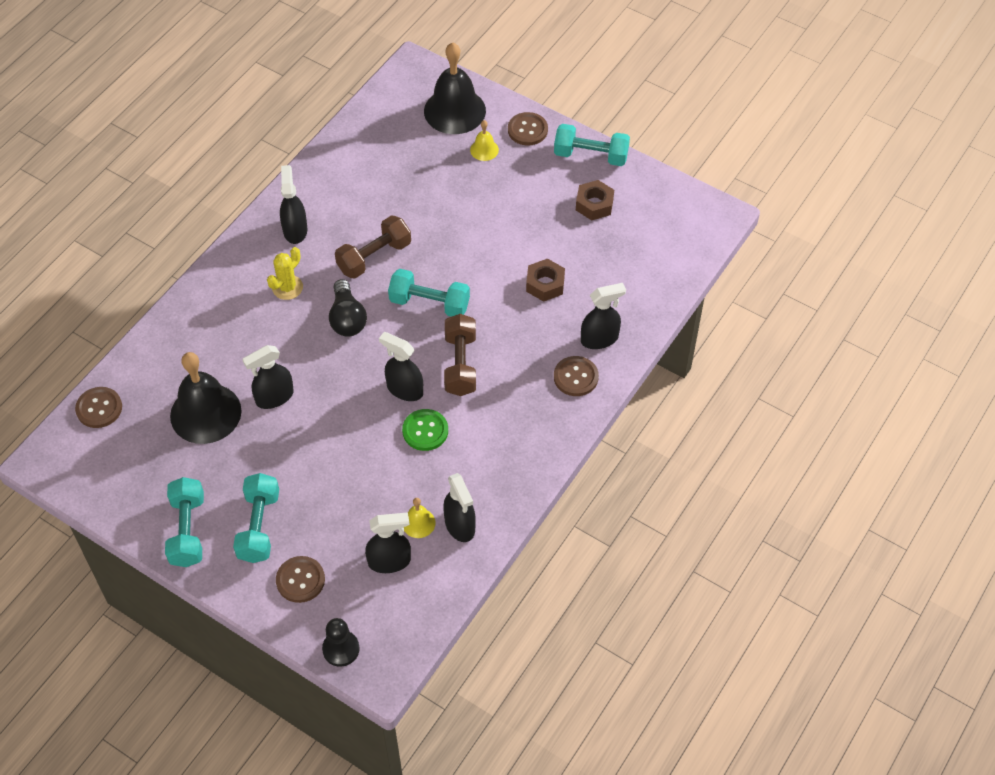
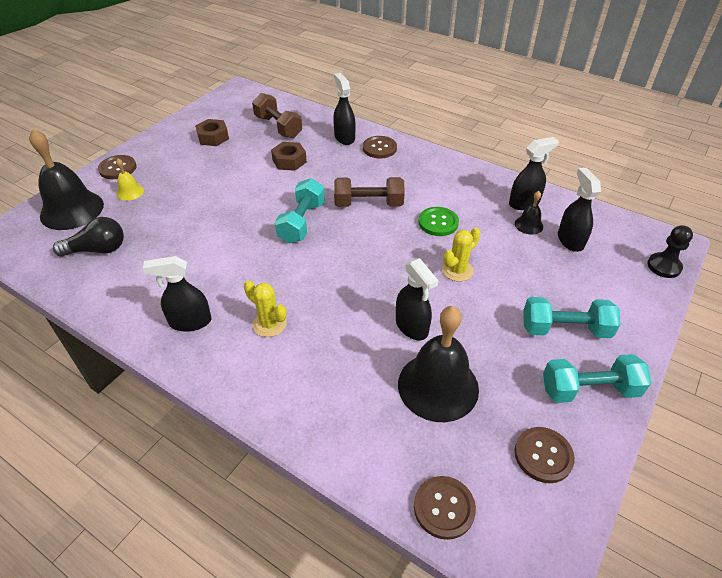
camera: 90 degrees left, 10 degrees down
brown button [276,556,325,603] -> brown button moved to [515,427,575,483]
black light bulb [329,279,367,337] -> black light bulb moved to [53,217,124,257]
brown dumbbell [335,215,411,279] -> brown dumbbell moved to [252,93,302,138]
black spray bottle [379,332,423,401] -> none
yellow bell [403,498,436,538] -> black bell [515,191,543,235]
turquoise dumbbell [554,124,630,166] -> none
none -> yellow cactus [442,228,481,282]

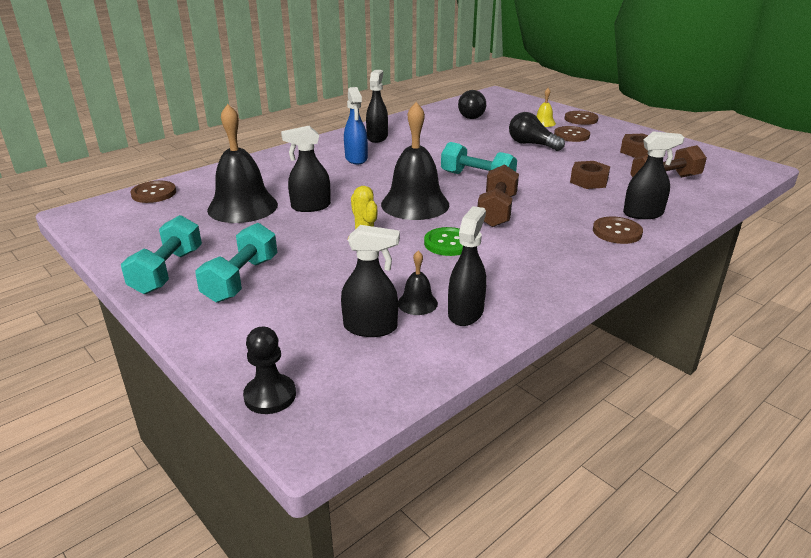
camera: 105 degrees right, 15 degrees down
black bell [29,129,104,230] -> black bell moved to [381,102,449,220]
yellow cactus [244,280,287,337] -> blue spray bottle [344,87,368,164]
black spray bottle [509,137,559,210] -> black spray bottle turned 150 degrees counterclockwise [448,206,487,326]
brown button [515,427,575,483] -> brown button moved to [554,126,590,142]
none -> black light bulb [509,112,565,151]

